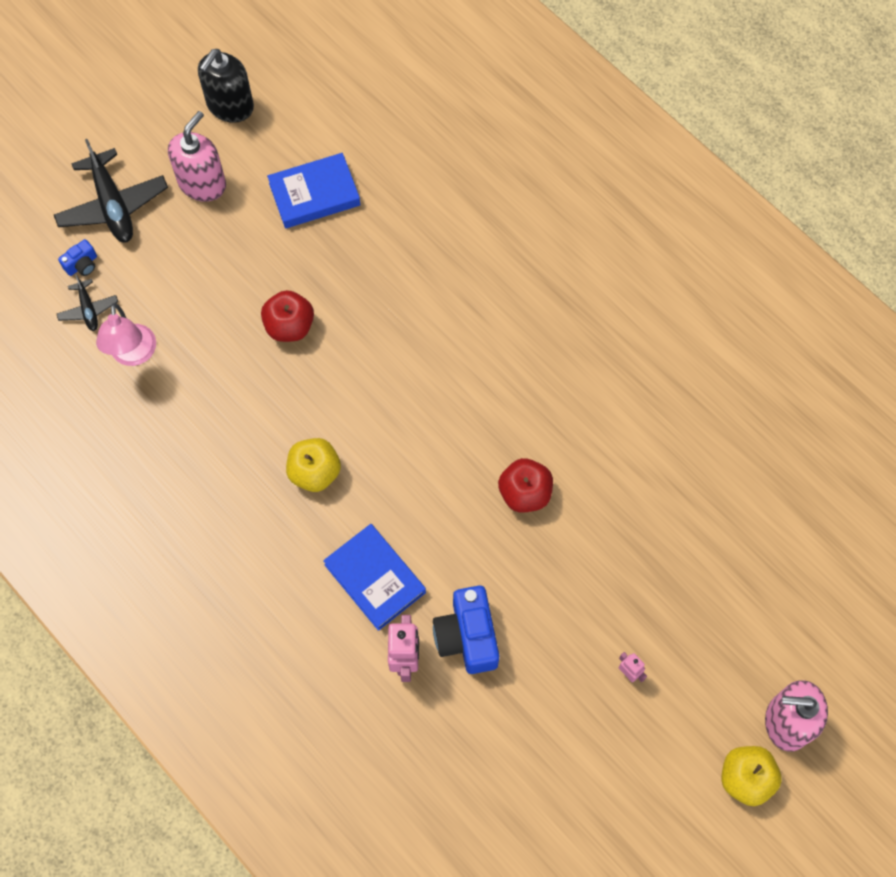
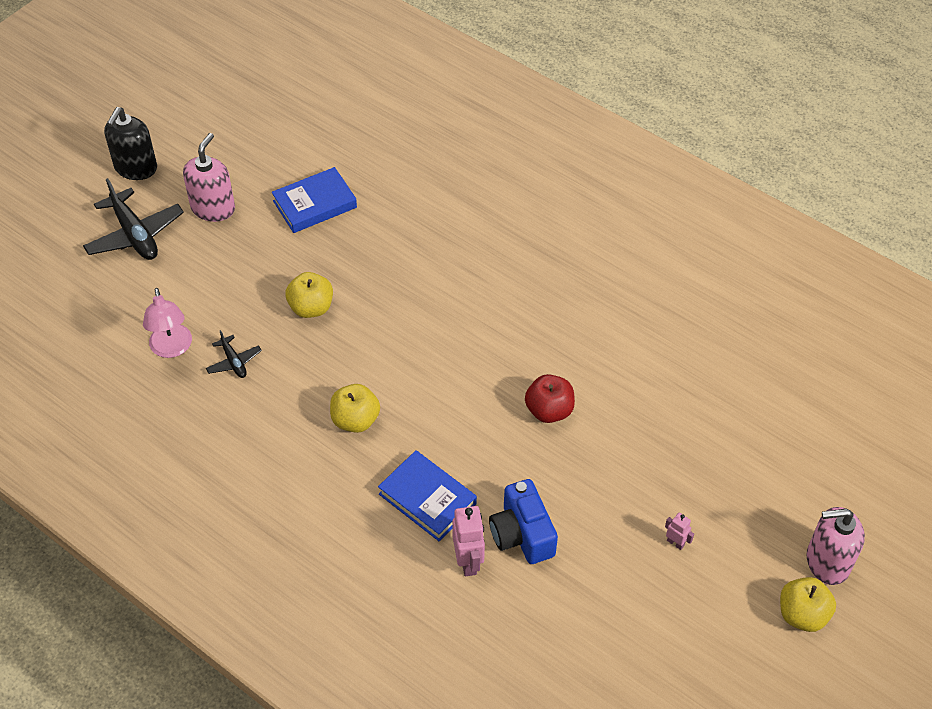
camera: 10 degrees left, 15 degrees down
black plane [57,274,118,331] -> black plane moved to [206,330,262,378]
blue camera [58,239,97,276] -> none
black soap dispenser [198,49,254,123] -> black soap dispenser moved to [104,107,157,180]
red apple [261,290,314,342] -> yellow apple [285,272,333,318]

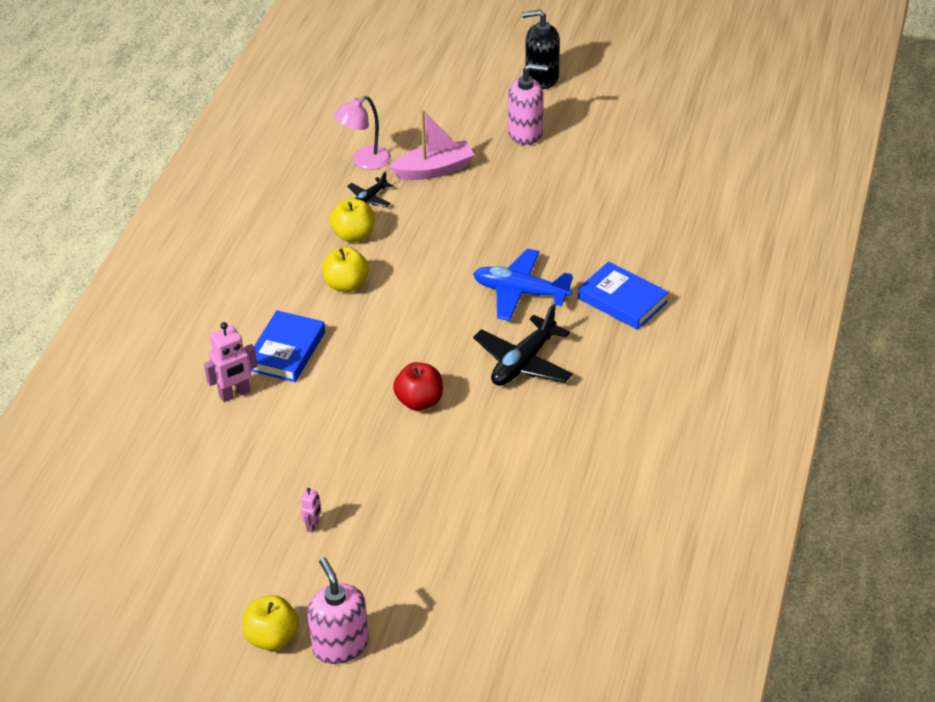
camera: 70 degrees right, 10 degrees down
black plane [83,178,184,260] -> black plane moved to [473,304,573,386]
blue book [272,167,357,233] -> blue book moved to [578,261,668,330]
yellow apple [285,272,333,318] -> yellow apple moved to [329,198,374,242]
blue camera [489,479,558,564] -> none
none -> pink boat [390,110,474,180]
none -> blue plane [473,249,573,321]

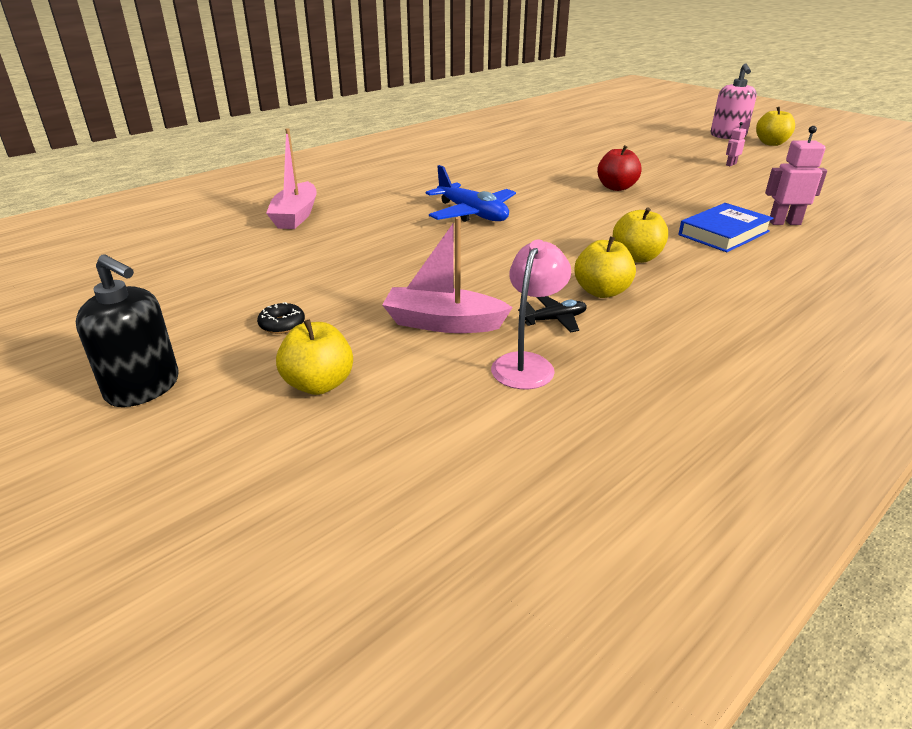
camera: 150 degrees left, 10 degrees down
pink lamp [334,96,391,170] -> pink lamp turned 60 degrees counterclockwise [491,239,571,389]
black plane [473,304,573,386] -> none
pink soap dispenser [508,64,548,145] -> black donut [257,302,305,334]
blue book [578,261,668,330] -> none
none -> pink boat [266,128,317,229]
none -> yellow apple [276,320,353,395]

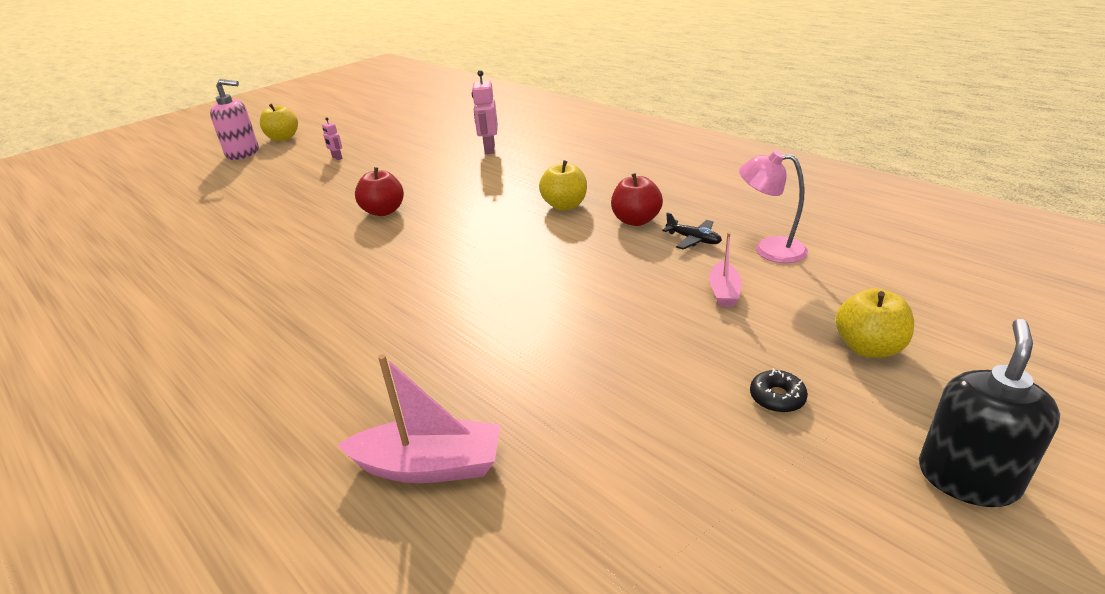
camera: 90 degrees left, 0 degrees up
pink boat [382,217,513,333] -> pink boat [709,233,742,307], size x0.58
blue plane [426,165,516,222] -> none
black plane [518,296,587,333] -> black plane turned 150 degrees clockwise [662,212,722,249]
yellow apple [574,236,636,298] -> red apple [611,173,663,226]
blue book [679,203,773,252] -> none

